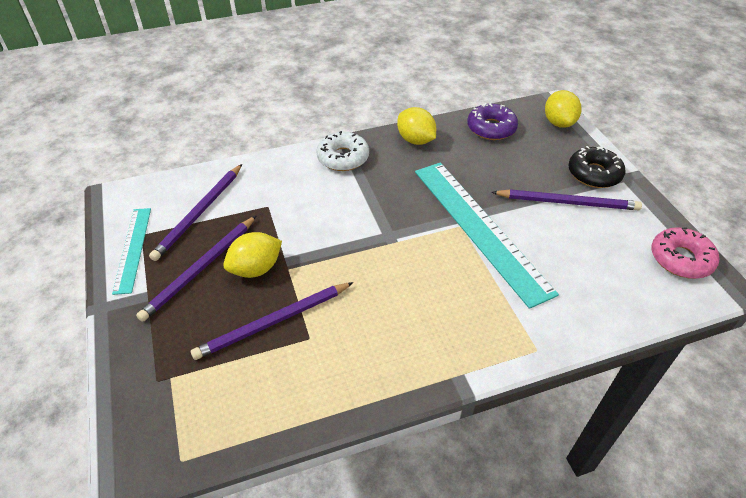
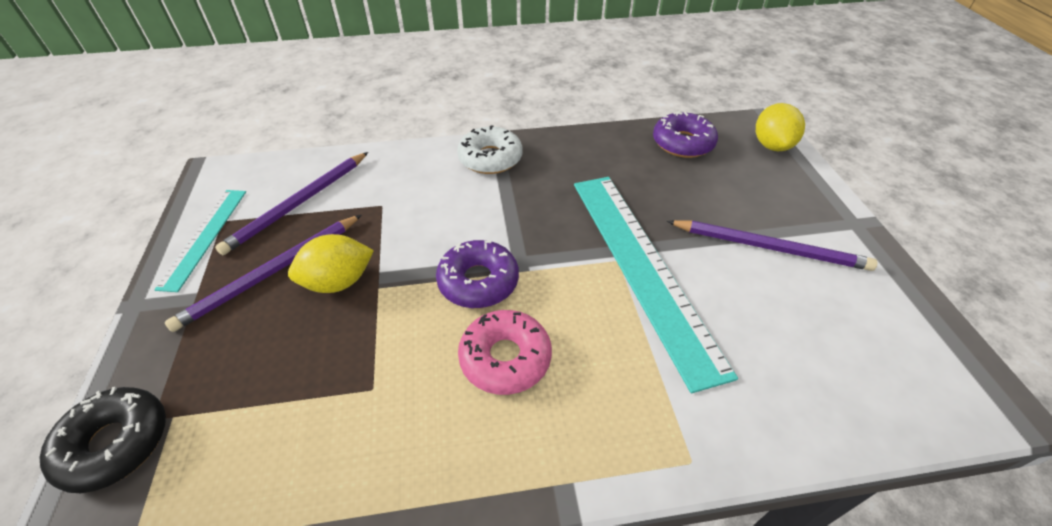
camera: 10 degrees right, 0 degrees up
purple pencil [191,282,353,360] -> none
yellow lemon [397,107,436,145] -> none
black donut [568,146,625,188] -> black donut moved to [39,387,166,493]
pink donut [651,227,719,279] -> pink donut moved to [458,310,552,395]
none -> purple donut [436,240,519,308]

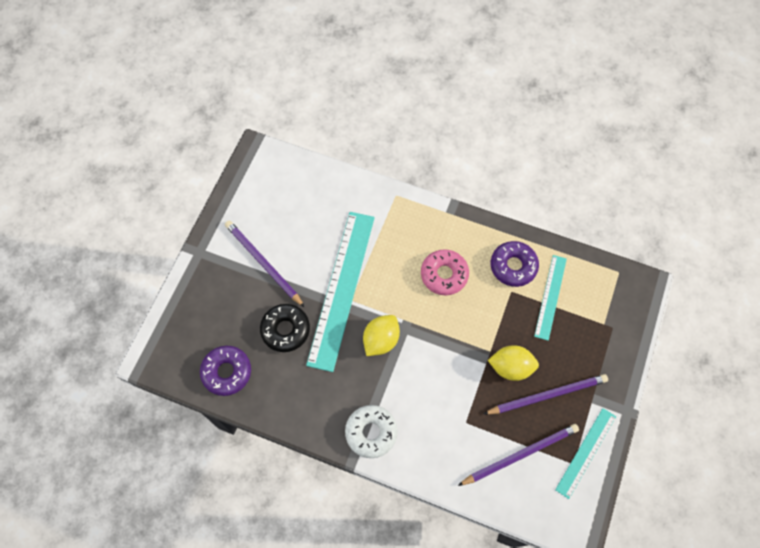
camera: 150 degrees left, 20 degrees up
black donut [39,387,166,493] -> black donut moved to [260,304,310,352]
purple donut [436,240,519,308] -> purple donut moved to [491,241,539,287]
yellow lemon [756,103,805,151] -> yellow lemon moved to [363,315,400,356]
none -> turquoise ruler [534,255,567,341]

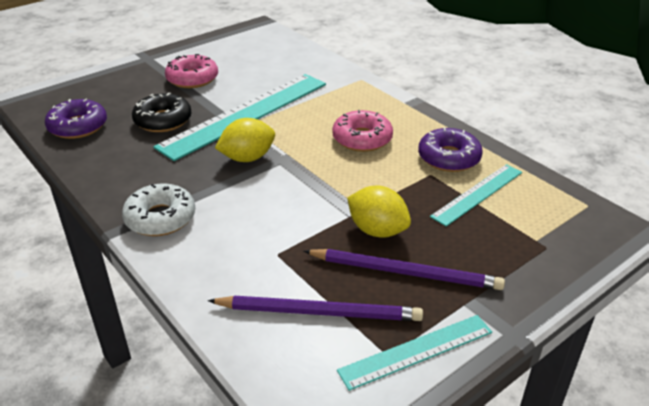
camera: 30 degrees right, 30 degrees down
purple pencil [225,220,304,307] -> pink donut [165,54,218,88]

